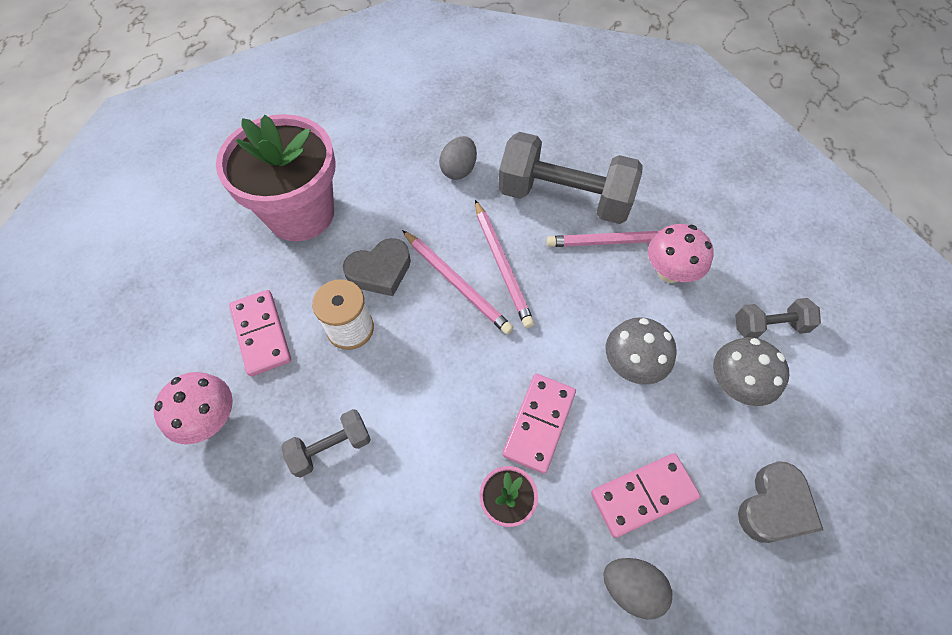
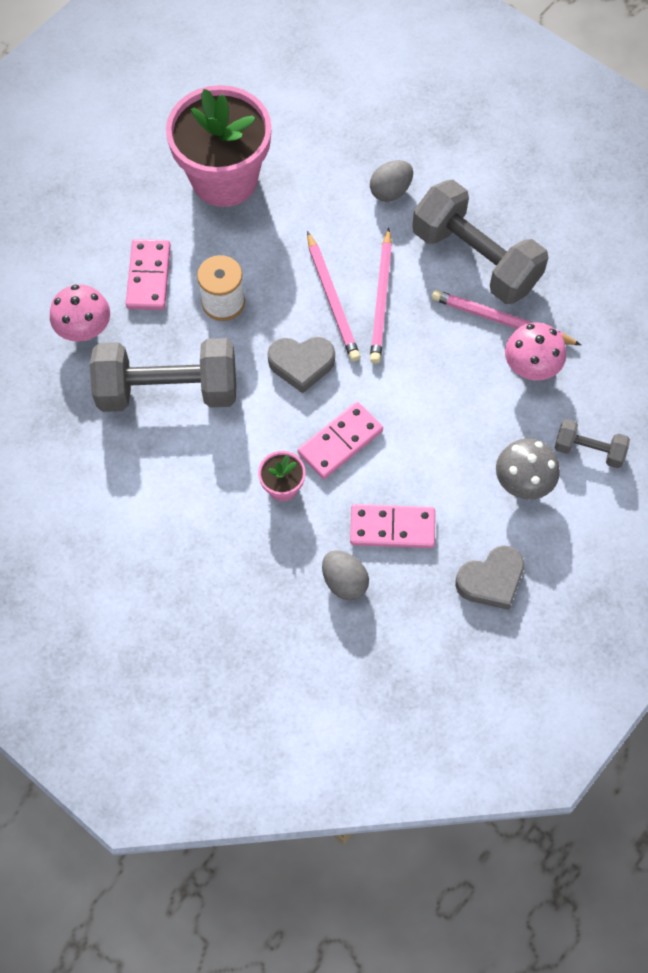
camera: 25 degrees right, 5 degrees up
grey dumbbell [281,409,371,478] -> grey dumbbell [90,338,236,412], size x2.05
grey heart [343,238,411,296] -> grey heart moved to [268,337,335,393]
grey mushroom [606,317,677,385] -> none

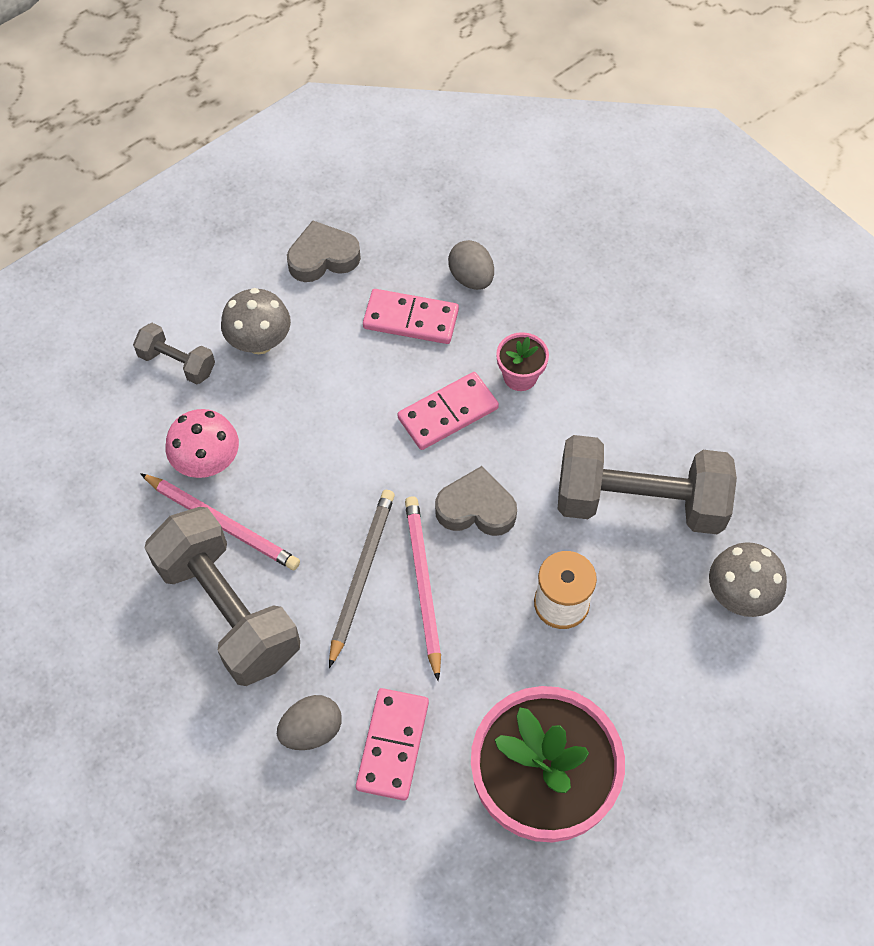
camera: 170 degrees left, 5 degrees down
pink mushroom [50,284,110,342] -> grey mushroom [709,542,787,617]
pink domino [126,239,171,310] -> pink domino moved to [356,688,429,801]
pink pencil [370,228,392,364] -> grey pencil [329,490,395,668]

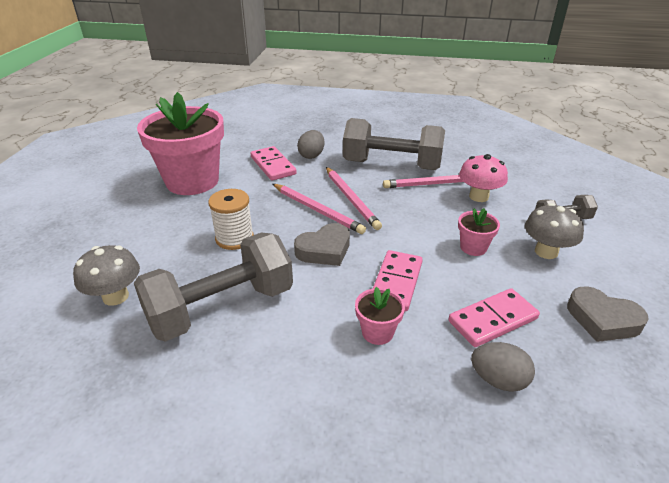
camera: 140 degrees right, 25 degrees down
grey heart [287,220,361,282] -> grey heart turned 90 degrees clockwise [567,287,649,342]
grey pencil [329,490,395,668] -> pink pencil [326,167,382,230]
none -> pink flower pot [458,208,500,256]

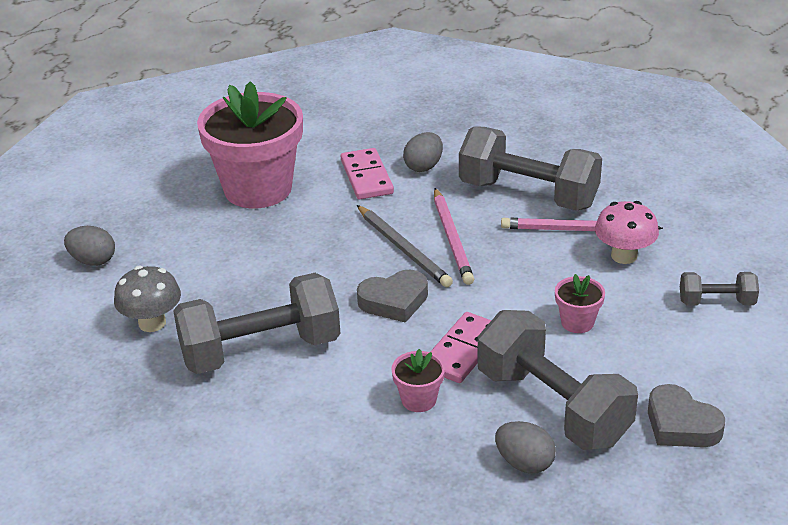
camera: 15 degrees right, 0 degrees up
white spool [208,189,254,250] -> none
pink pencil [273,184,366,234] -> grey pencil [357,205,453,287]
pink domino [448,288,540,347] -> grey dumbbell [477,310,638,450]
grey mushroom [525,203,584,259] -> none
none -> grey egg [64,226,115,266]

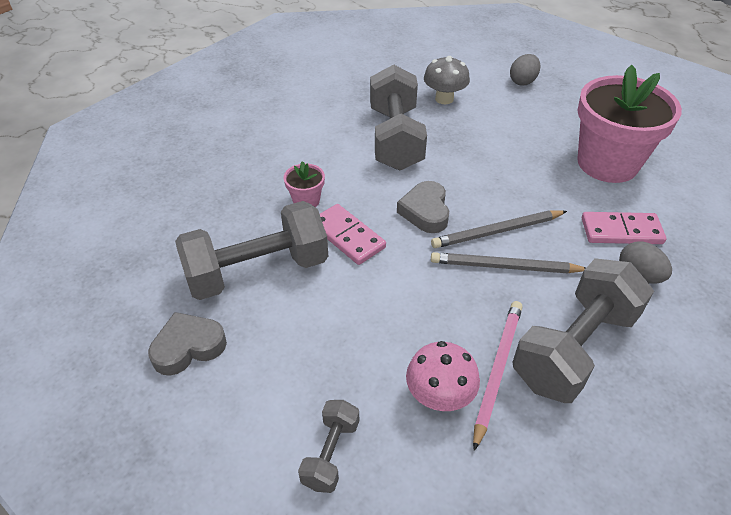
camera: 105 degrees right, 10 degrees up
pink pencil [434,188,474,285] -> grey pencil [431,252,586,273]
grey egg [495,421,556,473] -> none
pink flower pot [555,274,605,333] -> none

